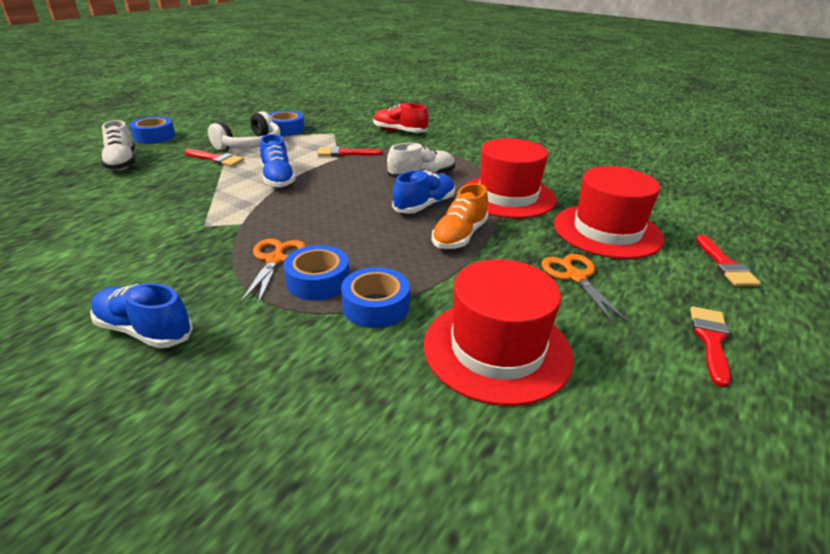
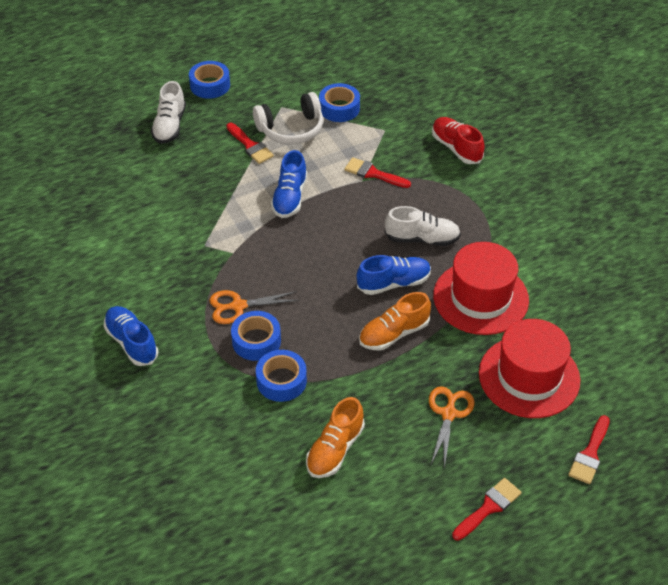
camera: 30 degrees right, 15 degrees up
orange scissors [240,239,306,305] -> orange scissors turned 135 degrees counterclockwise [209,290,299,324]
red hat [424,259,574,406] -> orange shoe [306,397,365,478]

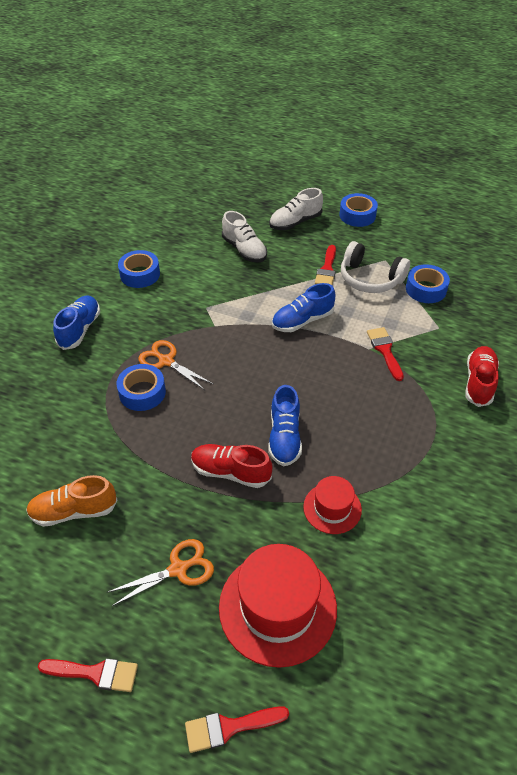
camera: 50 degrees right, 0 degrees up
blue tape [256,350,307,402] -> blue tape moved to [118,250,160,288]
blue shoe [357,255,431,295] -> blue shoe turned 60 degrees clockwise [268,385,302,466]
orange shoe [359,292,431,350] -> red shoe [191,444,273,488]
white shoe [385,206,461,246] -> white shoe moved to [222,211,267,263]
red hat [433,242,529,335] -> red hat [303,476,362,534], size x0.54

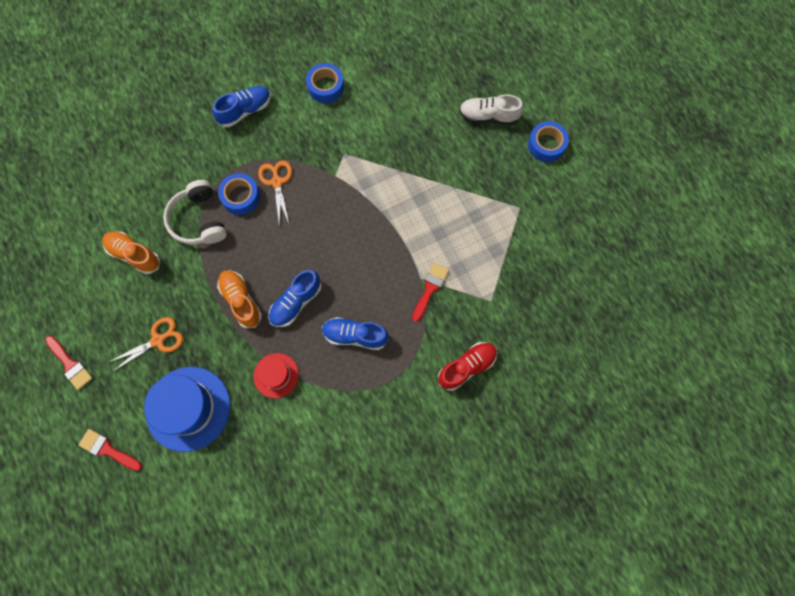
camera: 40 degrees right, 25 degrees up
orange scissors [107,539,214,606] -> orange scissors turned 45 degrees counterclockwise [107,317,183,372]
red shoe [191,444,273,488] -> orange shoe [217,270,262,328]
red hat [219,544,337,668] -> blue hat [144,367,230,452]
white shoe [222,211,267,263] -> none
blue shoe [272,283,335,332] -> blue shoe moved to [322,317,389,350]
red brush [315,245,336,285] -> none
white headphones [341,241,410,293] -> white headphones moved to [163,180,227,245]
blue tape [406,264,450,303] -> none

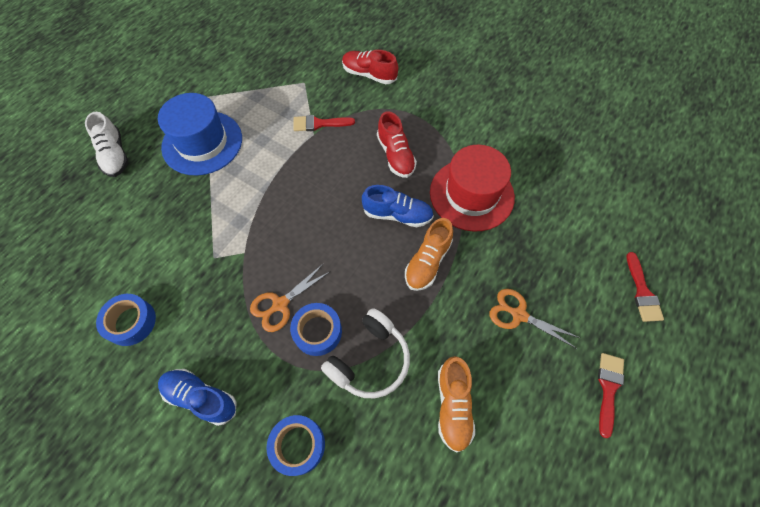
camera: 120 degrees left, 10 degrees down
blue hat [144,367,230,452] -> blue hat moved to [158,93,242,176]
red hat [253,353,299,398] -> red hat [430,145,515,232], size x1.83
blue shoe [322,317,389,350] -> red shoe [377,111,417,178]
blue tape [528,121,569,162] -> blue tape moved to [267,415,325,476]

